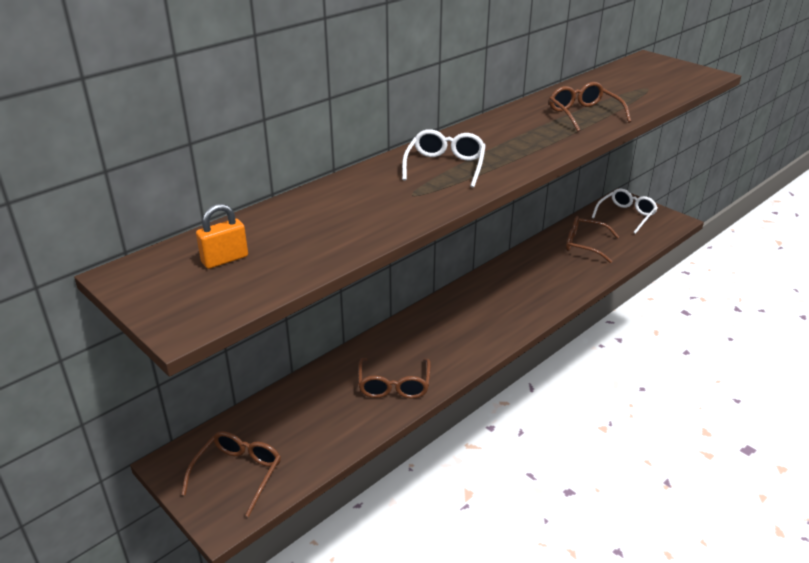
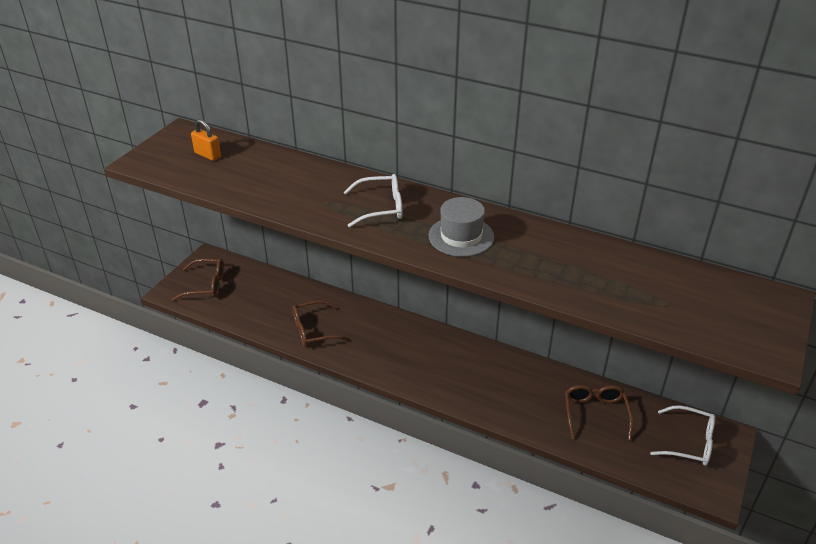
camera: 70 degrees right, 5 degrees up
brown glasses [549,82,631,132] -> none
none -> grey hat [428,197,494,257]

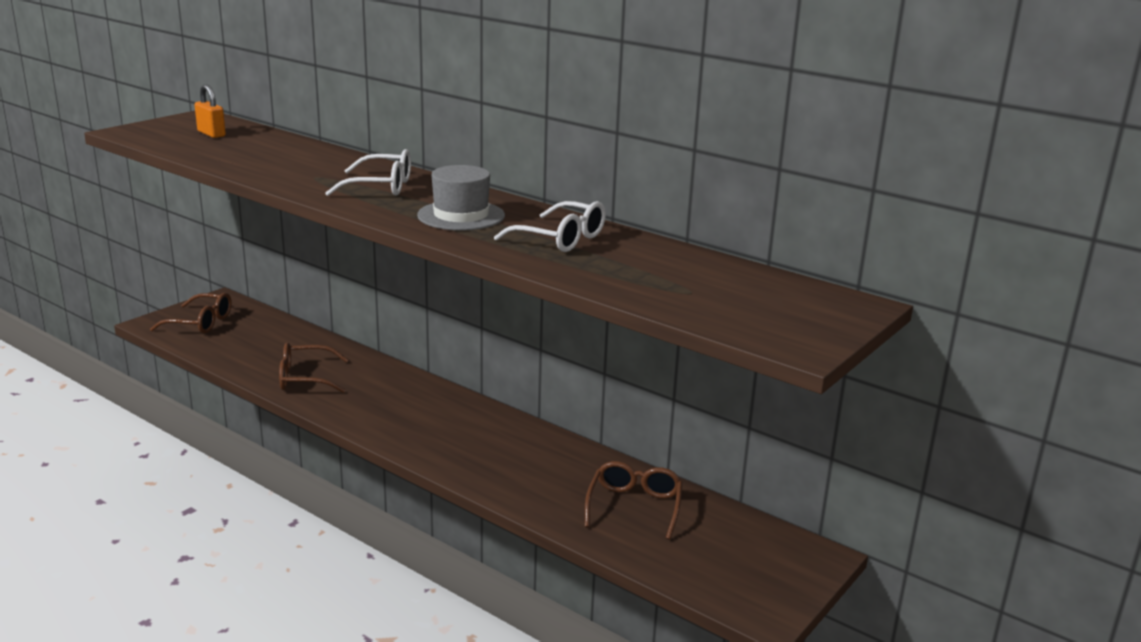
camera: 10 degrees right, 15 degrees down
white glasses [650,405,715,466] -> white glasses moved to [494,201,606,252]

